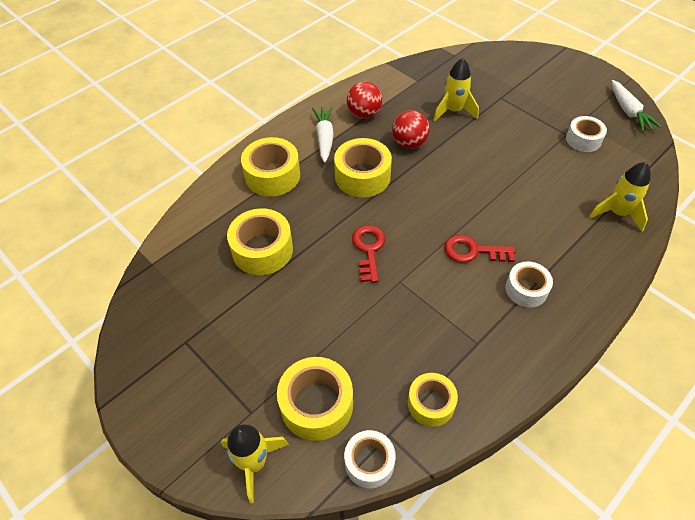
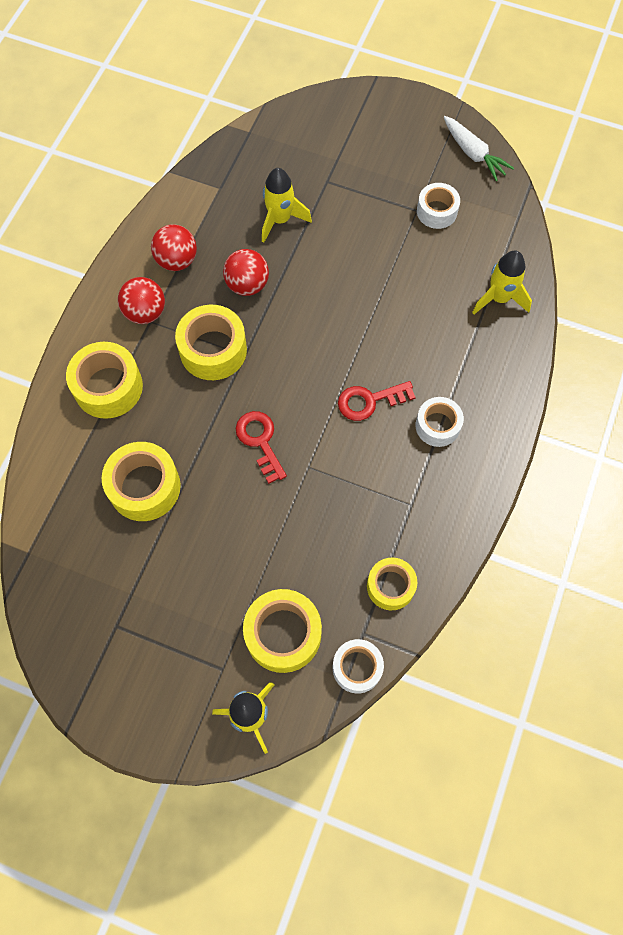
camera: 25 degrees left, 15 degrees up
white carrot [312,106,334,163] -> red ball [118,277,165,324]

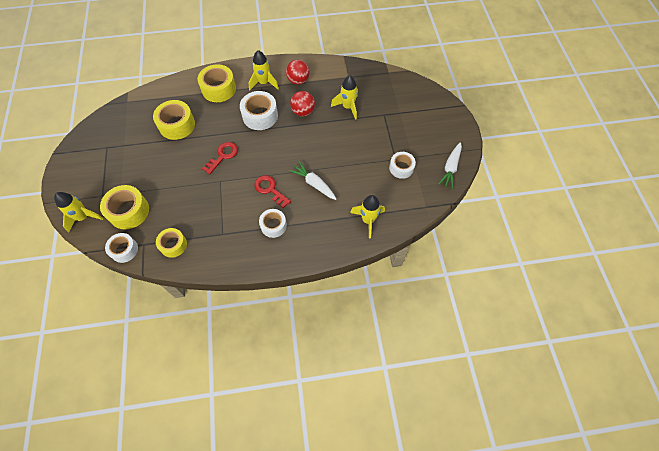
camera: 60 degrees right, 5 degrees down
red ball [118,277,165,324] -> yellow rocket [249,50,279,90]
yellow tape [175,305,247,380] -> white tape [240,91,278,130]
none -> white carrot [289,161,336,200]

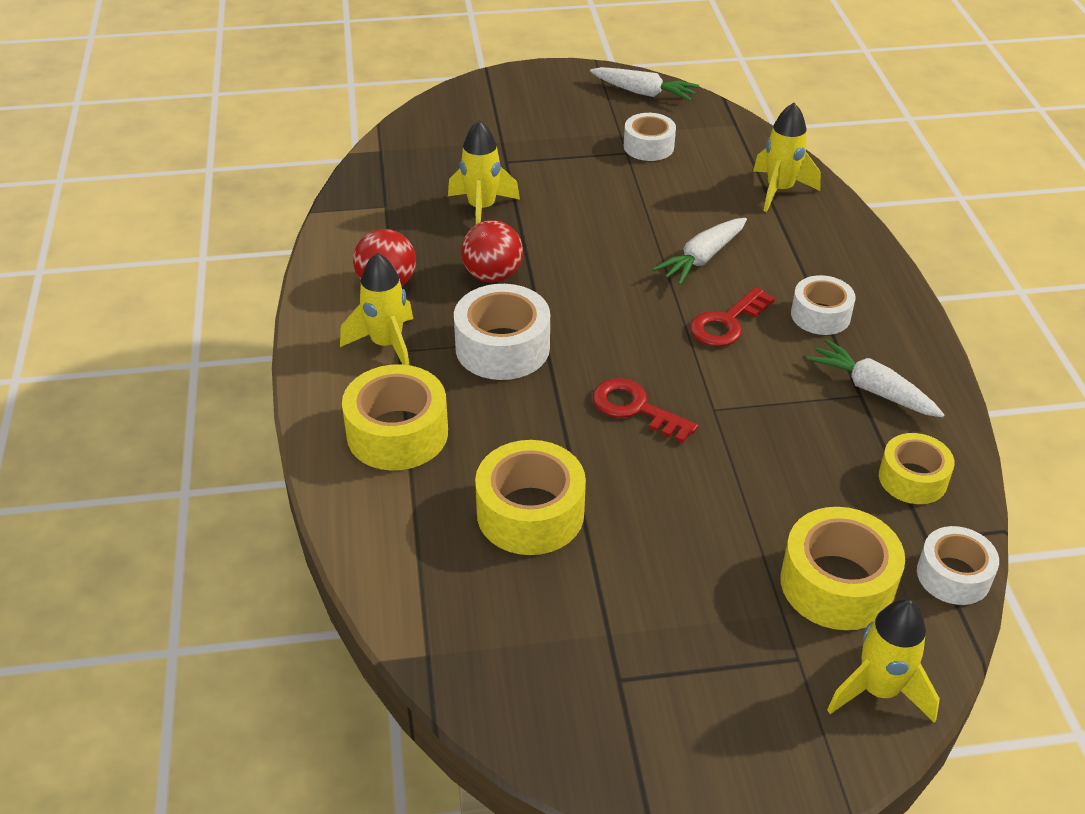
camera: 90 degrees left, 20 degrees down
none -> white carrot [806,339,944,417]

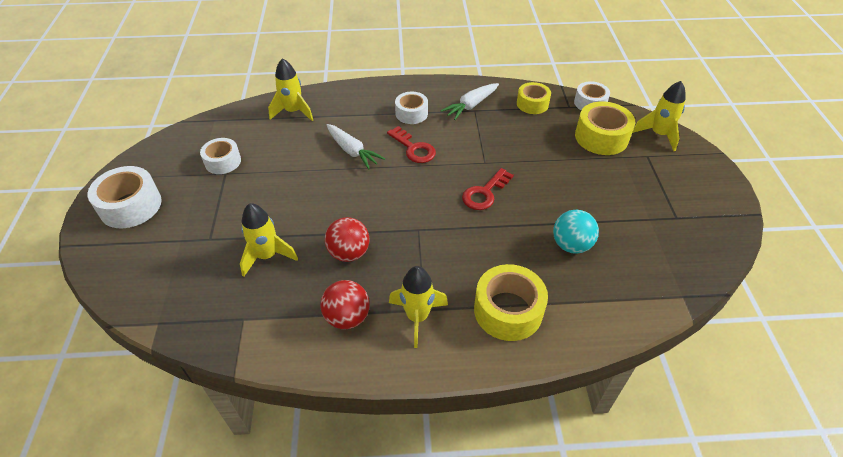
camera: 85 degrees left, 5 degrees up
white tape [454,284,550,380] -> white tape moved to [88,166,162,228]
yellow tape [475,440,586,555] -> turquoise ball [553,209,599,254]
white carrot [590,67,699,101] -> none

